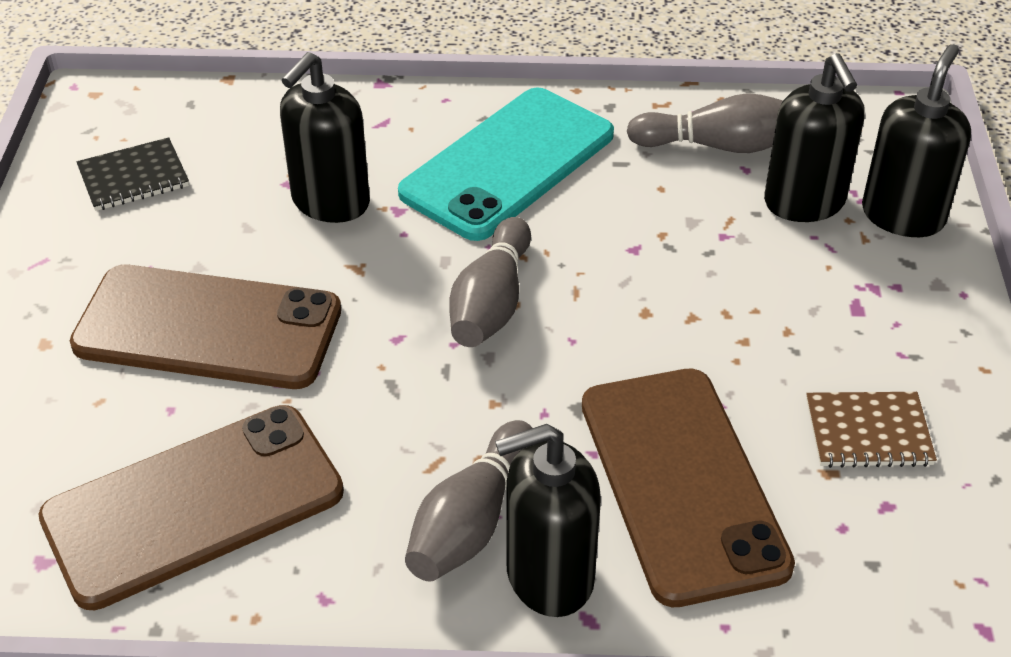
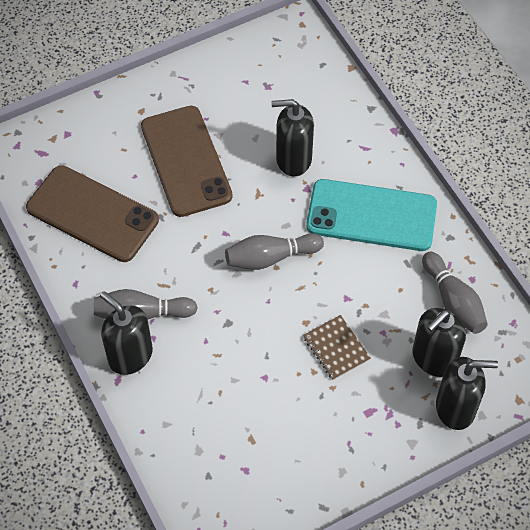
camera: 60 degrees right, 15 degrees up
black notebook [77,137,189,211] -> none
brown phone [582,369,795,607] -> none
brown notebook [806,392,937,468] -> brown notebook moved to [303,315,371,380]

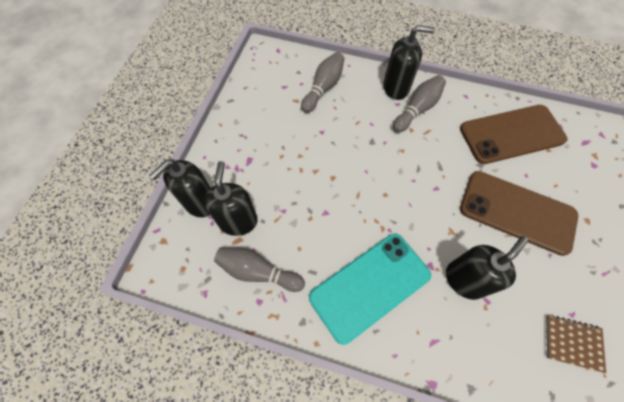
camera: 135 degrees right, 5 degrees up
grey bowling pin [225,234,324,270] -> grey bowling pin moved to [301,52,344,113]
brown notebook [303,315,371,380] -> brown notebook moved to [546,315,606,373]

